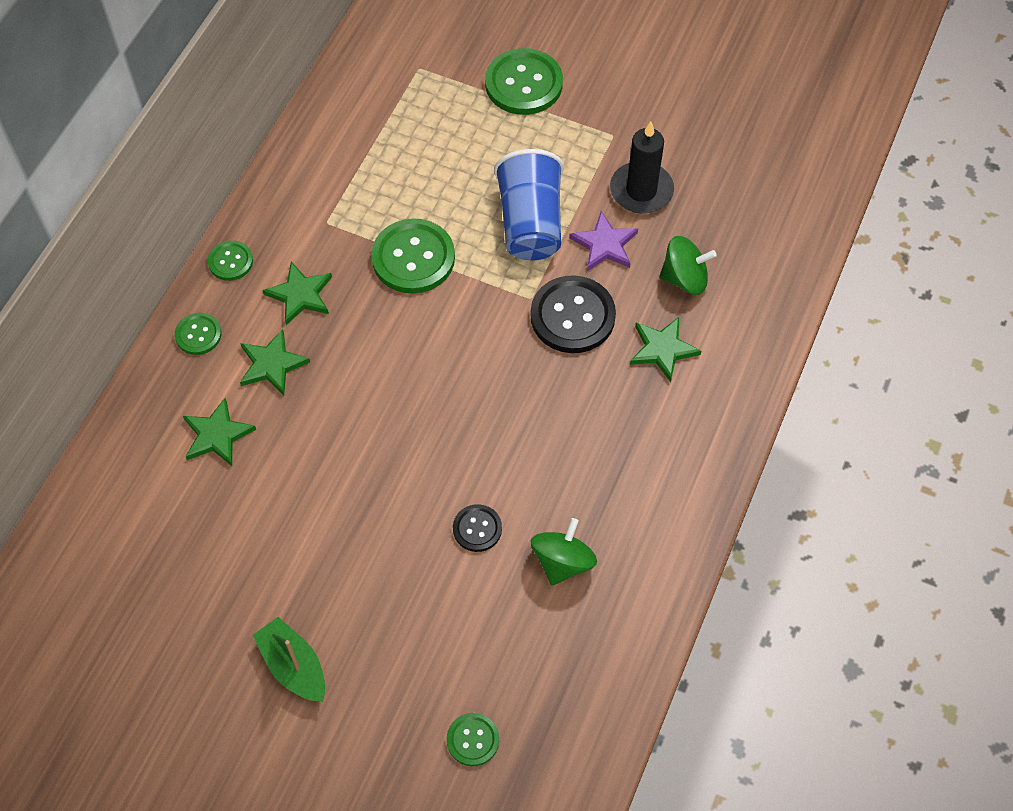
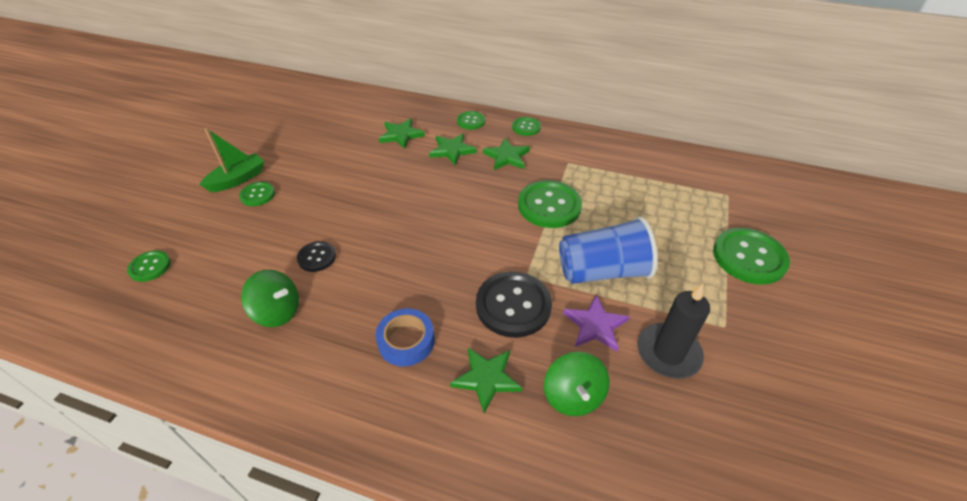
camera: 85 degrees right, 15 degrees down
none -> green button [239,182,275,206]
none -> blue tape [375,308,435,366]

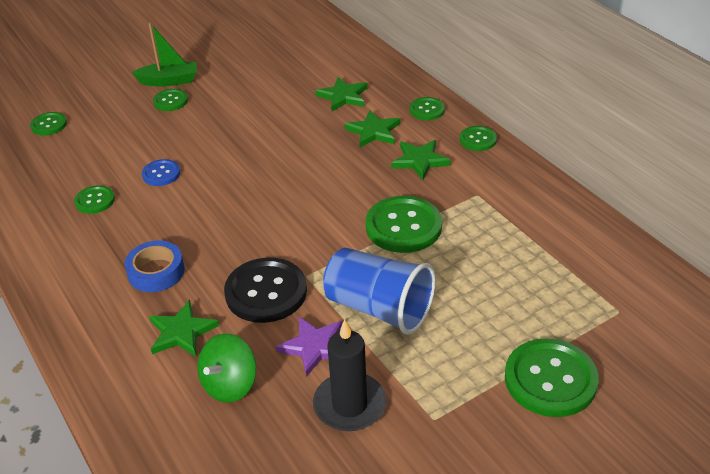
camera: 40 degrees right, 5 degrees down
green spinning top [241,270,299,327] -> green button [74,185,115,214]
black button [297,241,336,272] -> blue button [142,159,180,186]

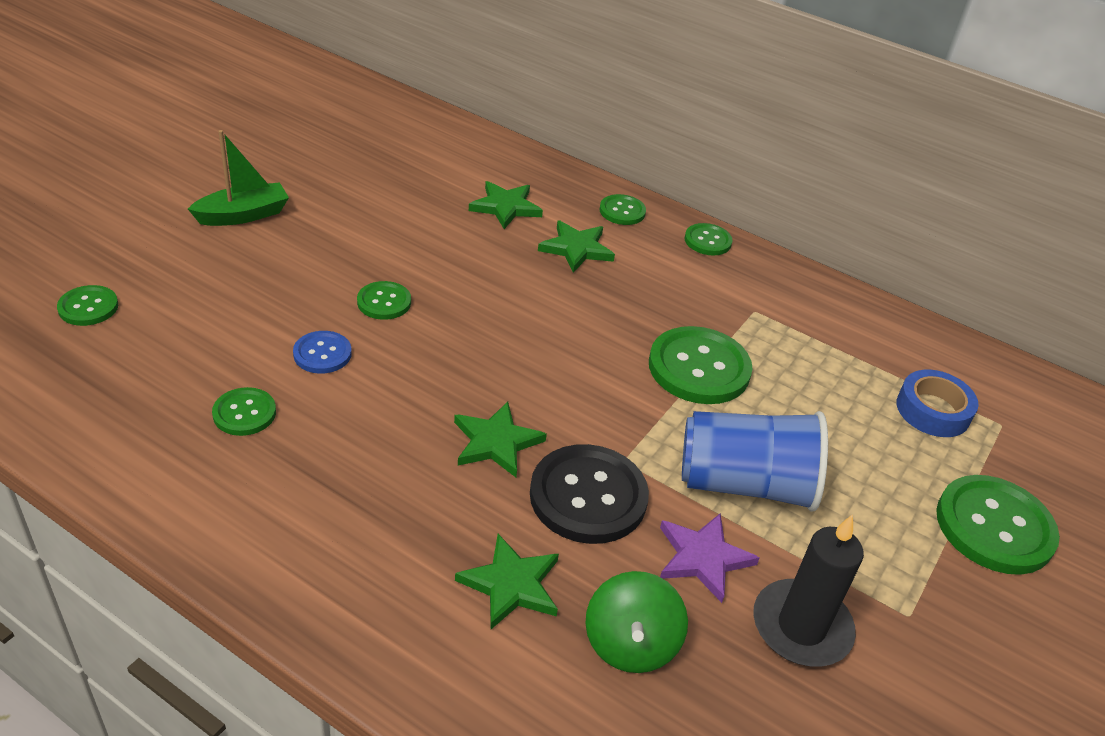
camera: 30 degrees left, 0 degrees up
blue tape [125,241,184,292] -> blue tape moved to [897,369,978,437]
green button [153,89,188,111] -> green button moved to [357,281,411,320]
green star [391,140,451,180] -> green star moved to [454,402,547,477]

